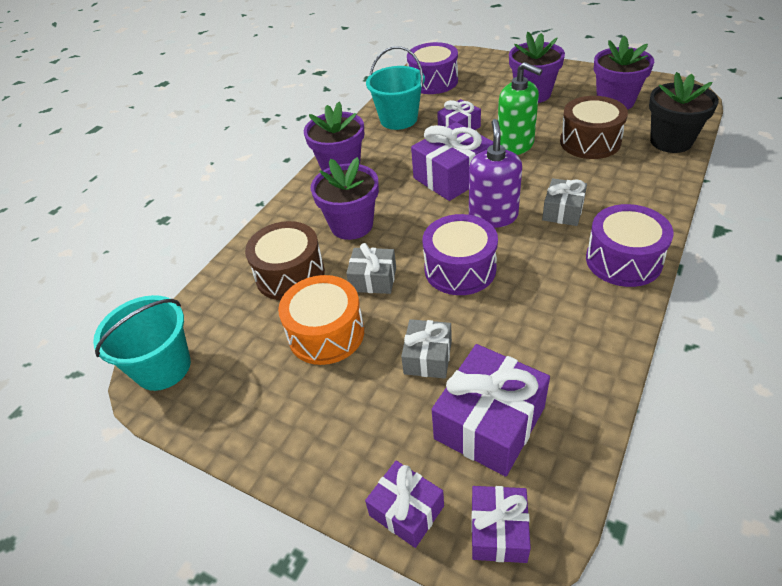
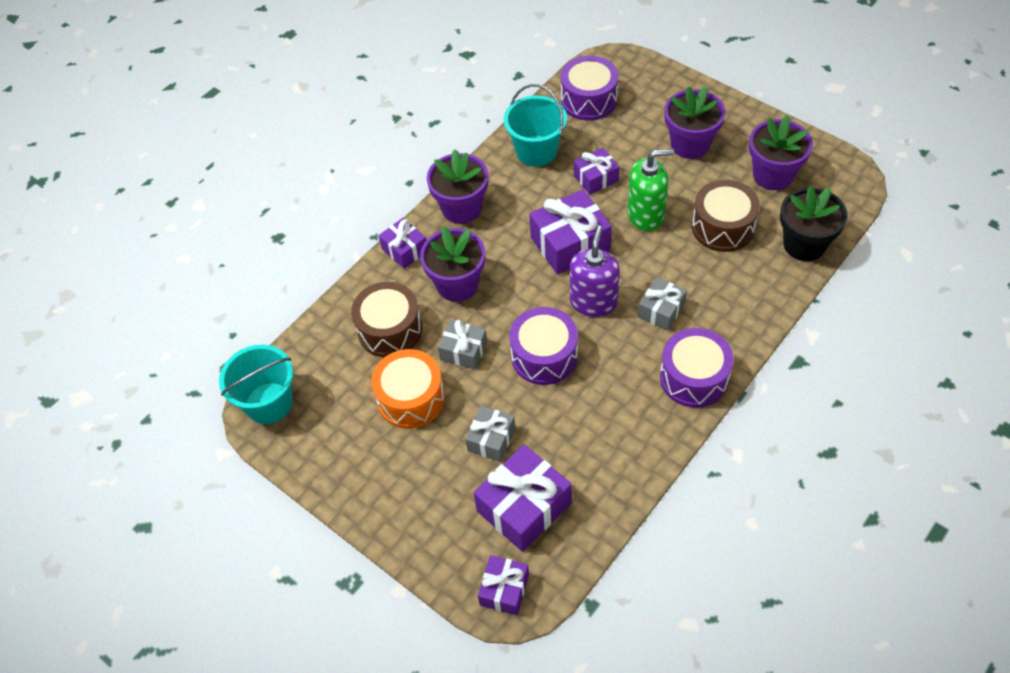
camera: 10 degrees right, 10 degrees up
purple gift [365,461,444,548] -> purple gift moved to [378,218,426,269]
green soap dispenser [498,62,543,155] -> green soap dispenser turned 60 degrees counterclockwise [627,149,674,231]

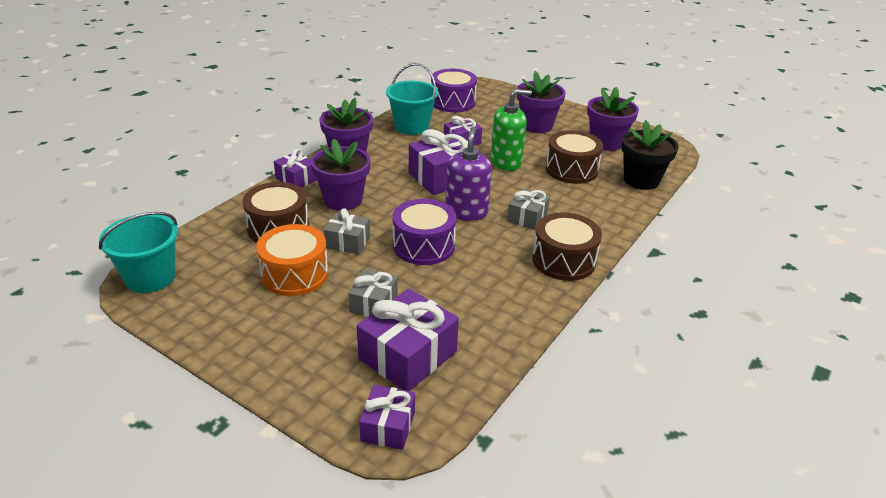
camera: 10 degrees left, 20 degrees down
purple drum [660,328,733,408] -> brown drum [532,212,602,281]

